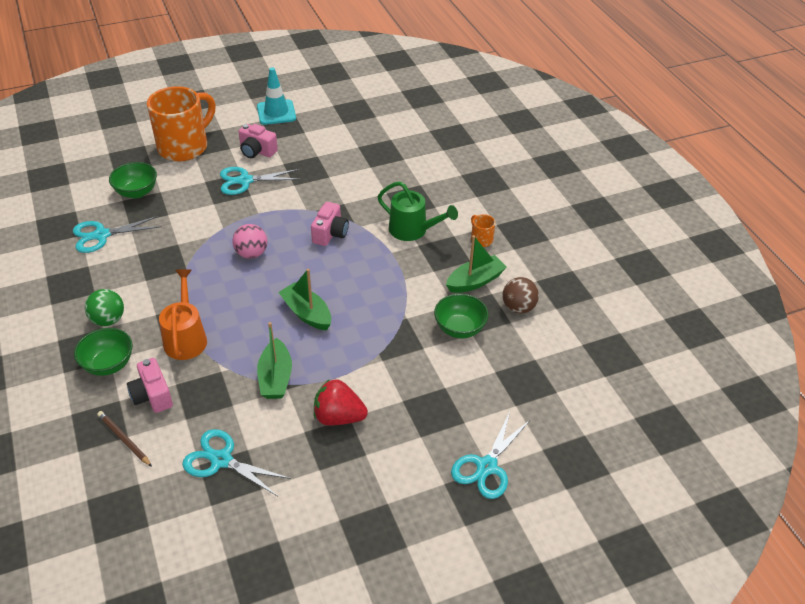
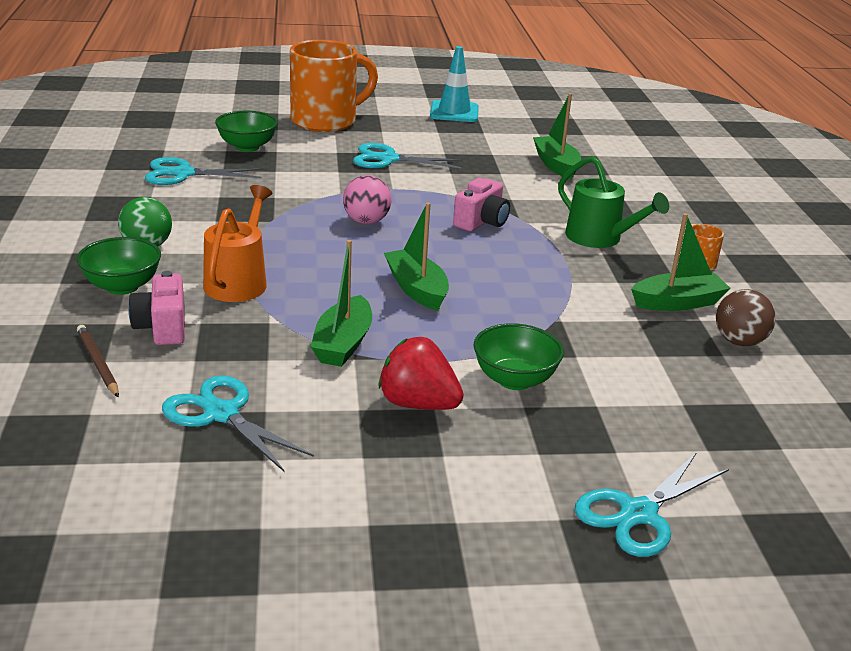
camera: 15 degrees right, 15 degrees down
pink camera [238,124,278,158] -> none
green bowl [434,294,489,338] -> green bowl moved to [474,323,564,390]
none -> green boat [533,93,581,179]

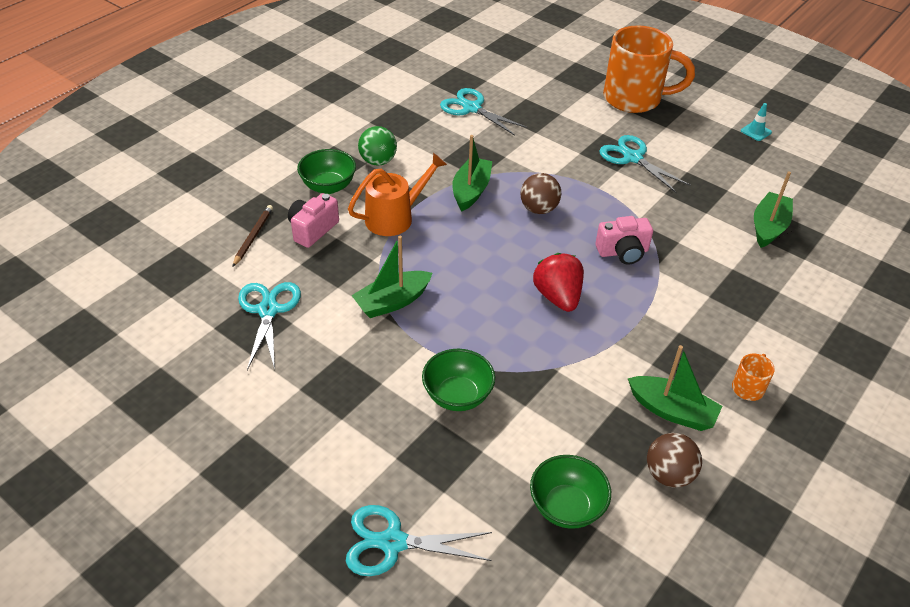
camera: 45 degrees right, 15 degrees up
green bowl [215,111,278,152] -> green bowl moved to [530,455,611,529]
pink ball [343,175,391,224] -> brown ball [520,173,561,214]
red strawberry [379,337,464,410] -> red strawberry moved to [533,253,584,312]
green boat [384,203,449,311] -> green boat moved to [452,135,492,212]
turquoise traffic cone [430,46,479,122] -> turquoise traffic cone [741,103,772,141], size x0.52
green watering can [558,156,669,248] -> none

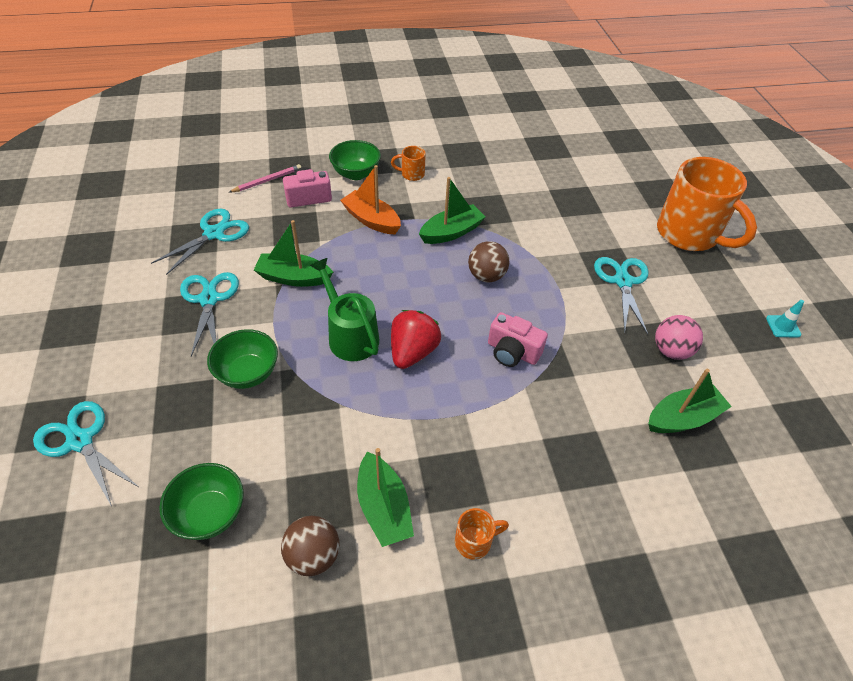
camera: 40 degrees right, 5 degrees up
brown pencil [232,205,273,267] -> pink pencil [229,164,301,193]
orange watering can [348,153,447,236] -> orange boat [340,165,401,234]
green ball [358,126,397,165] -> orange mug [391,146,426,181]
turquoise scissors [440,88,527,136] -> turquoise scissors moved to [180,272,239,356]
none -> green watering can [310,258,379,361]
none -> pink ball [655,315,703,360]

